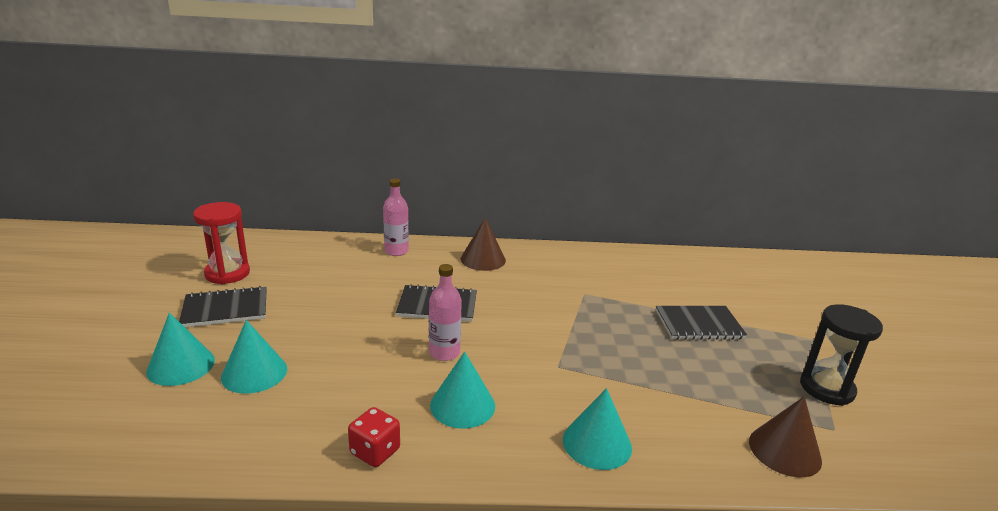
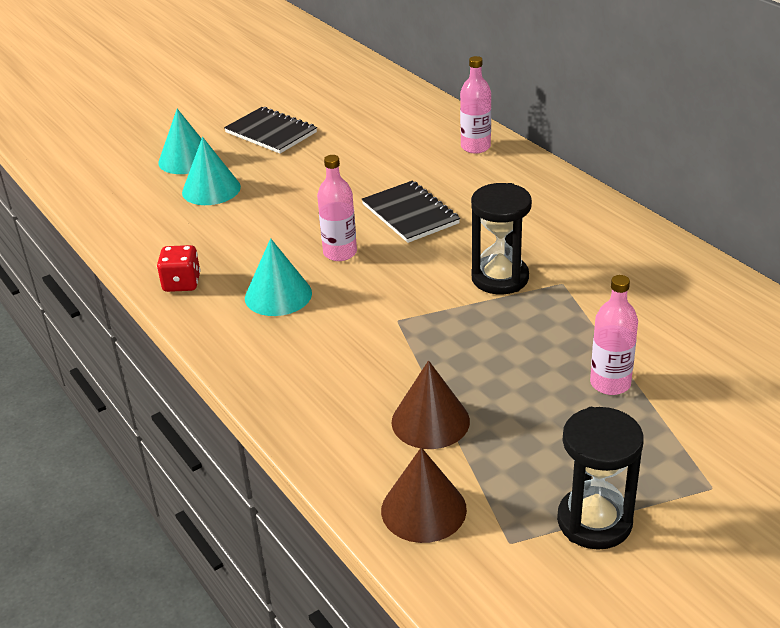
camera: 60 degrees right, 10 degrees up
red hourglass [193,202,250,284] -> none
brown cone [461,218,506,271] -> brown cone moved to [391,360,470,449]
turquoise cone [563,388,632,470] -> none
black notebook [656,306,747,340] -> pink bottle [590,275,638,395]
none -> black hourglass [471,183,532,294]

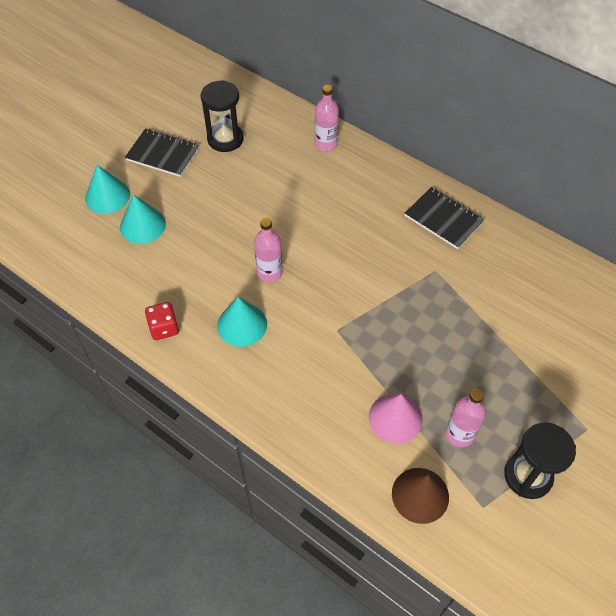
camera: 20 degrees left, 20 degrees up
black notebook [362,181,460,243] -> black notebook moved to [405,187,485,249]
brown cone [391,360,470,449] -> pink cone [369,394,423,444]
black hourglass [471,183,532,294] -> black hourglass moved to [200,80,243,152]
pink bottle [590,275,638,395] -> pink bottle moved to [446,389,486,447]

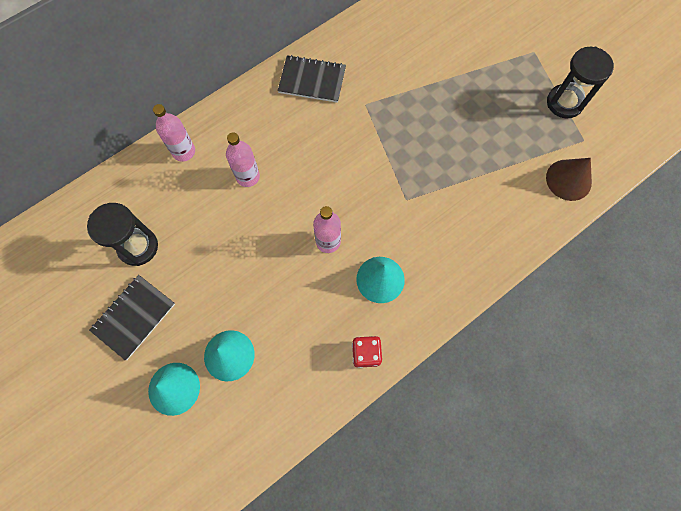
camera: 75 degrees left, 15 degrees up
pink cone [369,394,423,444] -> none
black notebook [405,187,485,249] -> black notebook turned 45 degrees clockwise [278,55,346,103]
pink bottle [446,389,486,447] -> pink bottle moved to [226,132,260,187]

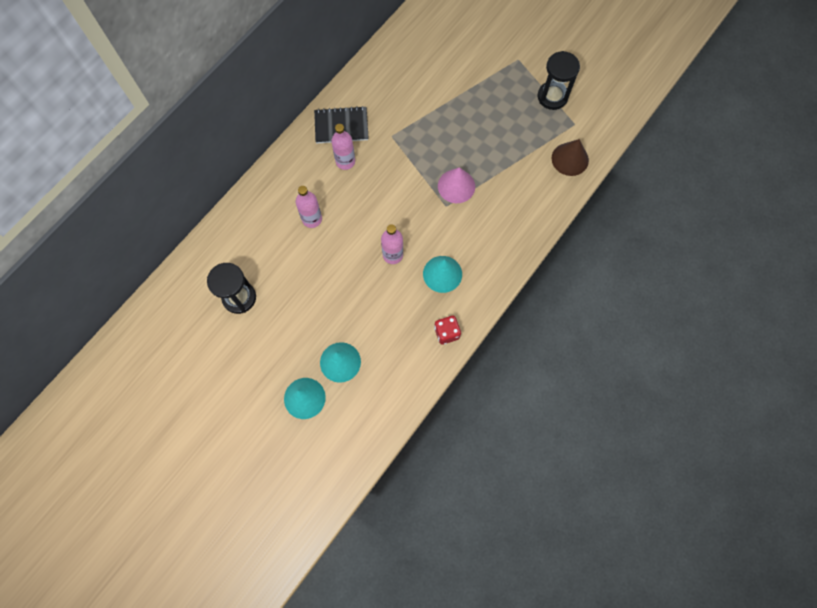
camera: 15 degrees left, 0 degrees up
black notebook [89,275,175,361] -> none
pink bottle [153,104,195,162] -> pink bottle moved to [331,124,355,170]
none -> pink cone [438,167,475,203]

